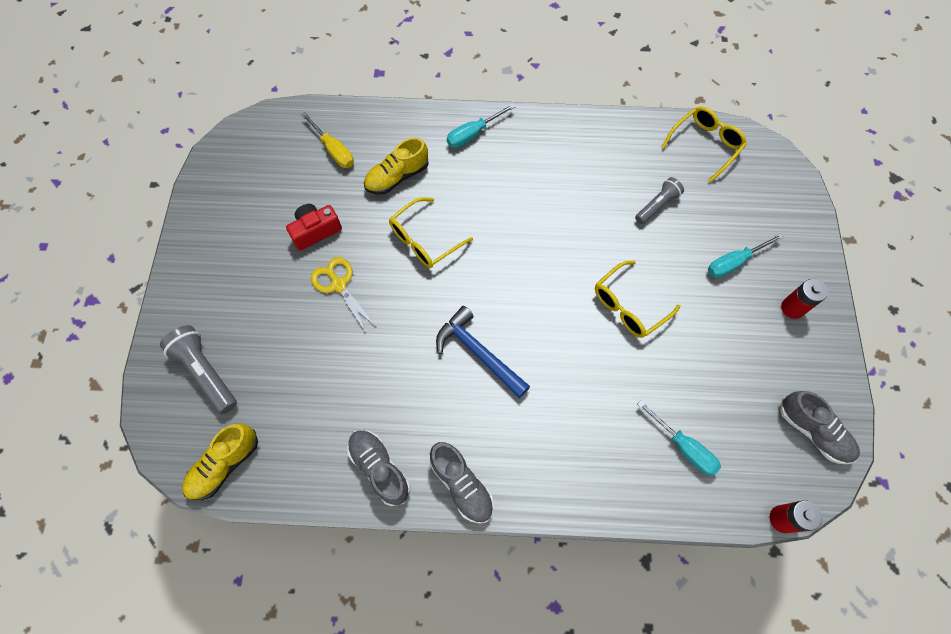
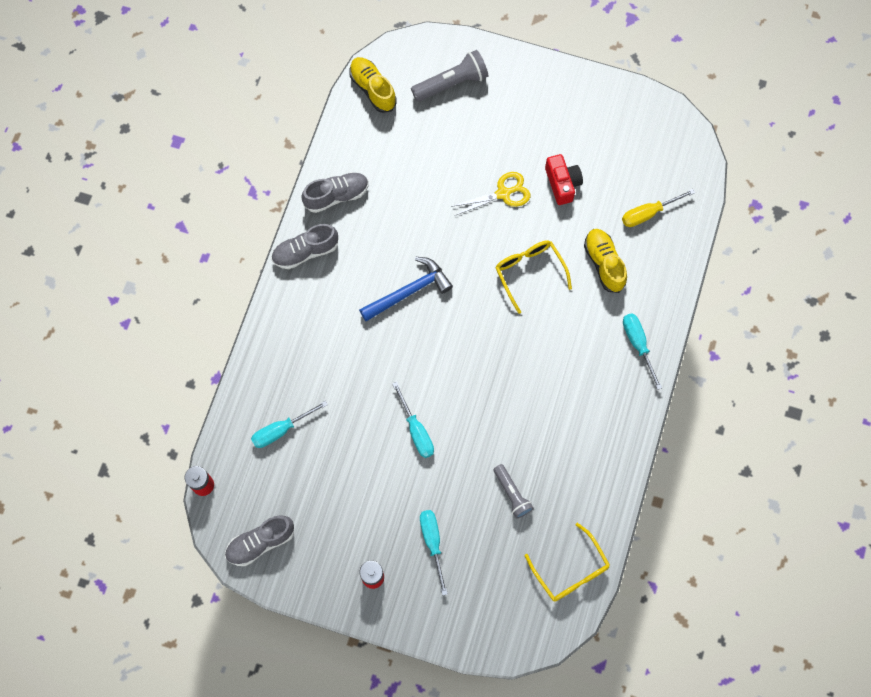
camera: 105 degrees right, 5 degrees up
yellow glasses [595,261,680,338] -> turquoise screwdriver [392,382,434,458]

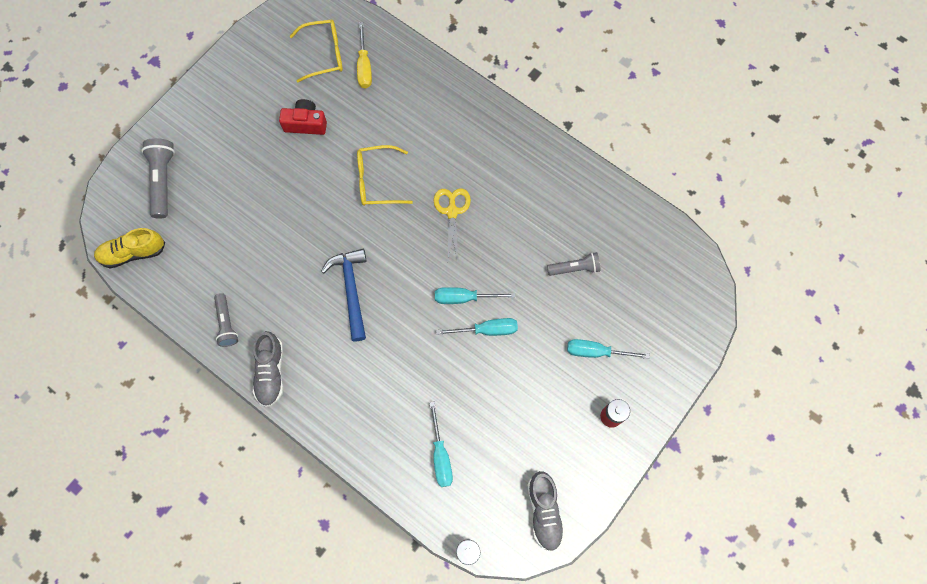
camera: 70 degrees left, 0 degrees up
grey shoe [301,172,369,213] -> grey flashlight [214,293,238,347]
yellow scissors [450,172,530,216] -> yellow scissors moved to [433,188,471,261]
yellow glasses [525,523,610,602] -> yellow glasses moved to [290,20,343,83]
yellow shoe [584,229,627,293] -> none
turquoise screwdriver [623,313,662,390] -> turquoise screwdriver moved to [435,287,515,304]

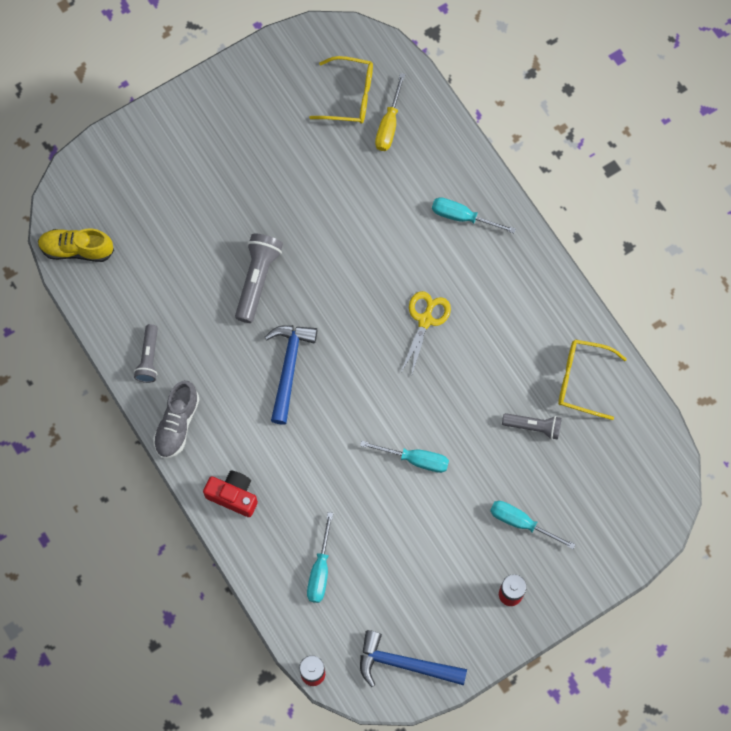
camera: 20 degrees right, 0 degrees up
grey flashlight [141,138,175,219] -> grey flashlight moved to [235,234,283,323]
red camera [279,99,327,135] -> red camera moved to [203,471,258,517]
yellow glasses [357,145,413,206] -> yellow glasses moved to [558,339,627,420]
turquoise screwdriver [435,287,515,304] -> turquoise screwdriver moved to [432,197,516,233]
grey shoe [527,471,565,551] -> blue hammer [360,630,467,687]

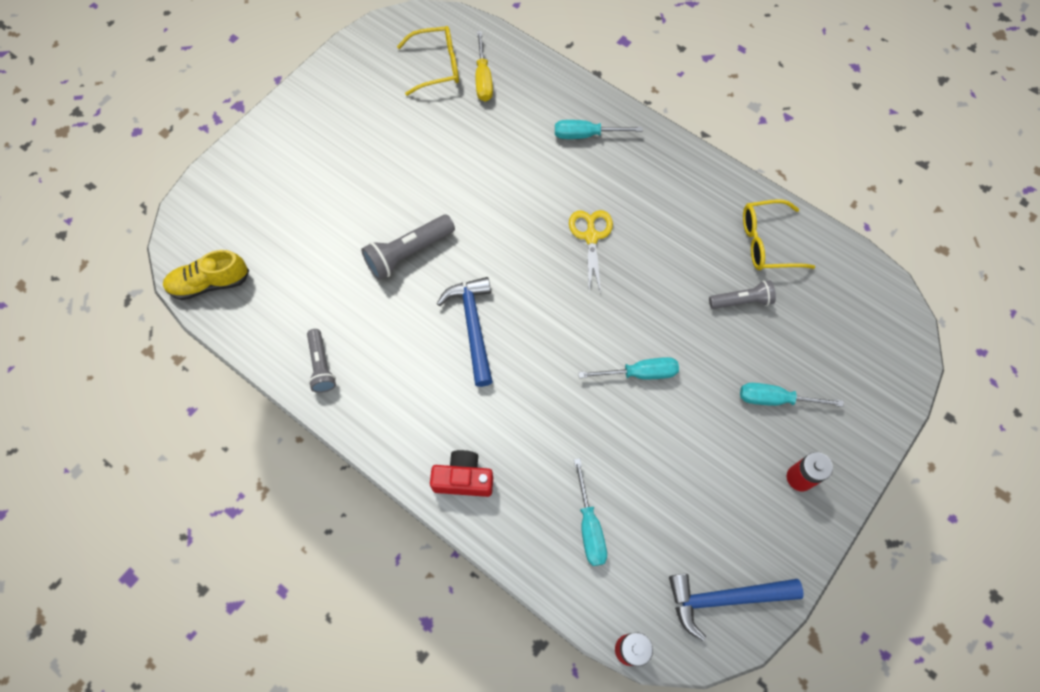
camera: 20 degrees left, 5 degrees down
grey shoe [153,381,199,458] -> none
grey flashlight [235,234,283,323] -> grey flashlight turned 120 degrees counterclockwise [361,215,455,280]

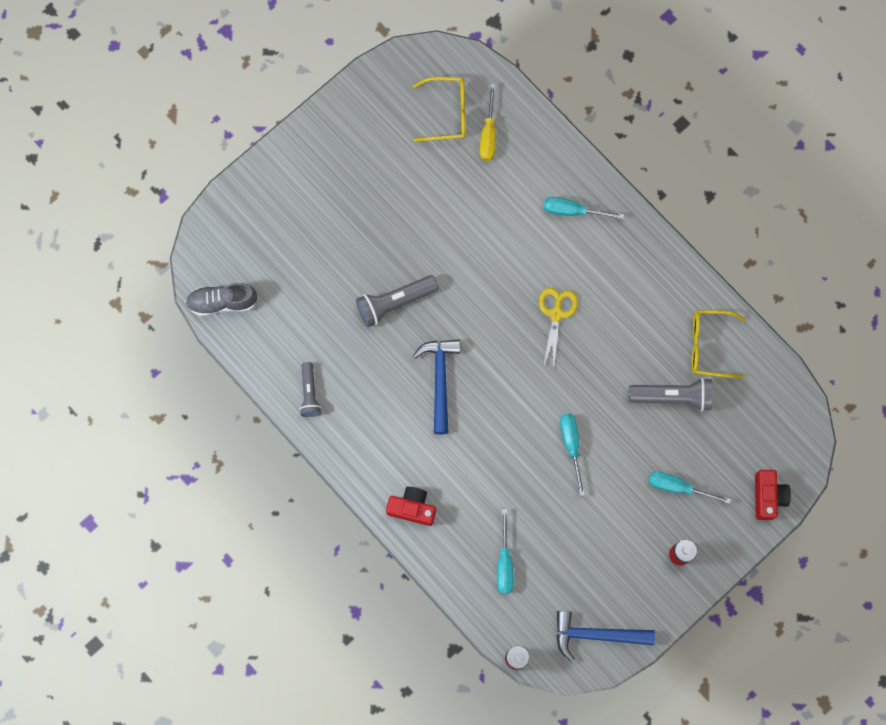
camera: 10 degrees right, 10 degrees up
yellow shoe [163,250,249,300] -> grey shoe [185,283,258,316]
turquoise screwdriver [578,357,679,379] -> turquoise screwdriver turned 105 degrees counterclockwise [560,414,585,496]
grey flashlight [709,280,776,309] -> grey flashlight [629,378,712,411], size x1.53
none -> red camera [755,470,791,520]

